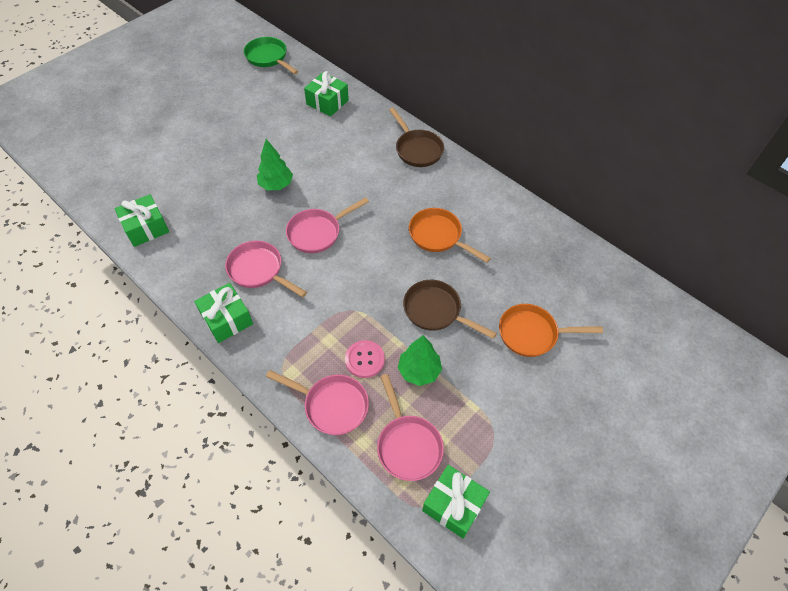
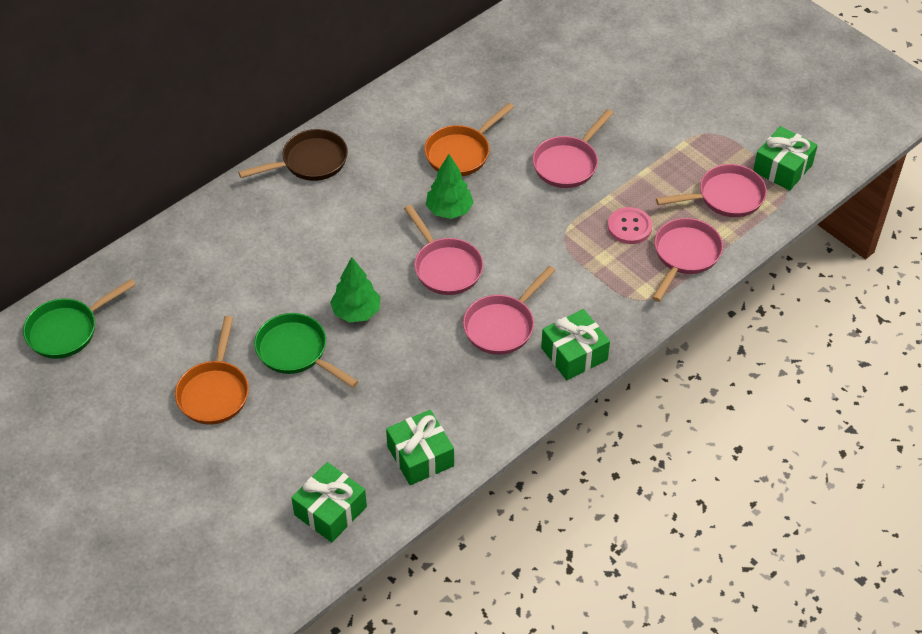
camera: 85 degrees left, 5 degrees down
green gift [304,71,349,116] -> green gift moved to [291,462,367,542]
green tree [398,335,442,386] -> green tree moved to [426,154,474,219]
brown pan [403,280,497,339] -> pink pan [533,109,613,188]
orange pan [499,304,603,357] -> orange pan moved to [175,316,249,425]
none -> green pan [254,313,359,388]

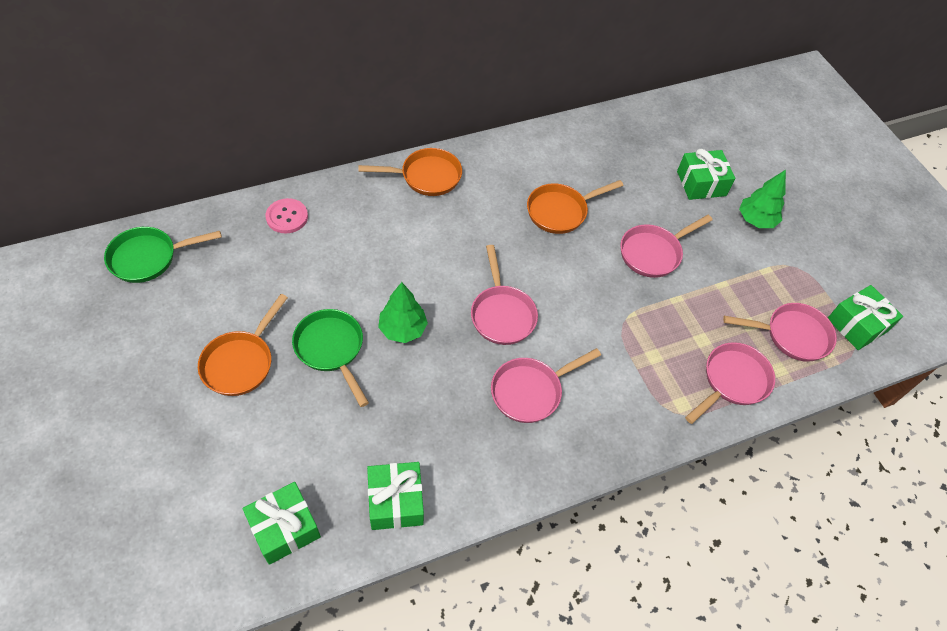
camera: 15 degrees right, 5 degrees up
brown pan [238,129,348,181] -> orange pan [358,148,462,196]
green tree [426,154,474,219] -> green tree moved to [739,170,786,228]
green gift [541,309,610,380] -> green gift moved to [677,149,735,200]
pink button [608,207,652,244] -> pink button moved to [265,198,308,233]

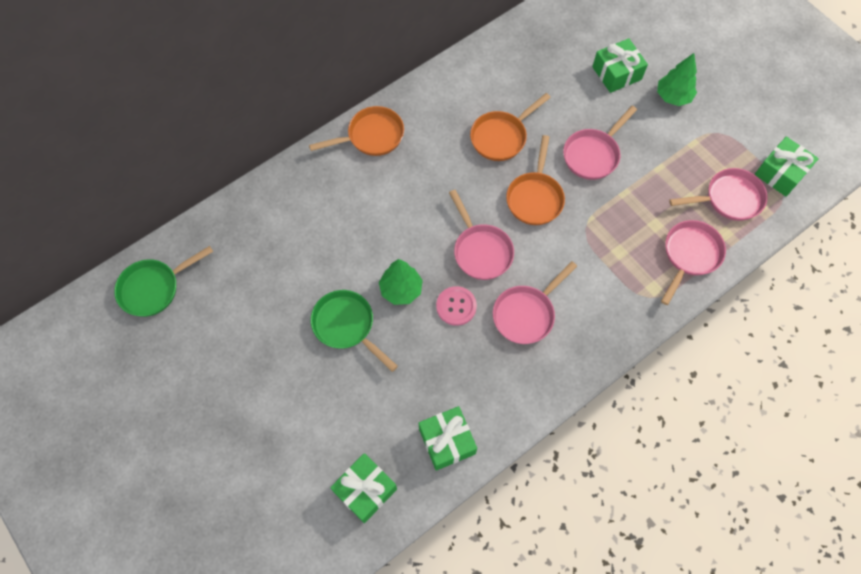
camera: 10 degrees left, 10 degrees up
orange pan [198,294,288,396] -> orange pan moved to [506,135,565,225]
pink button [265,198,308,233] -> pink button moved to [436,286,477,326]

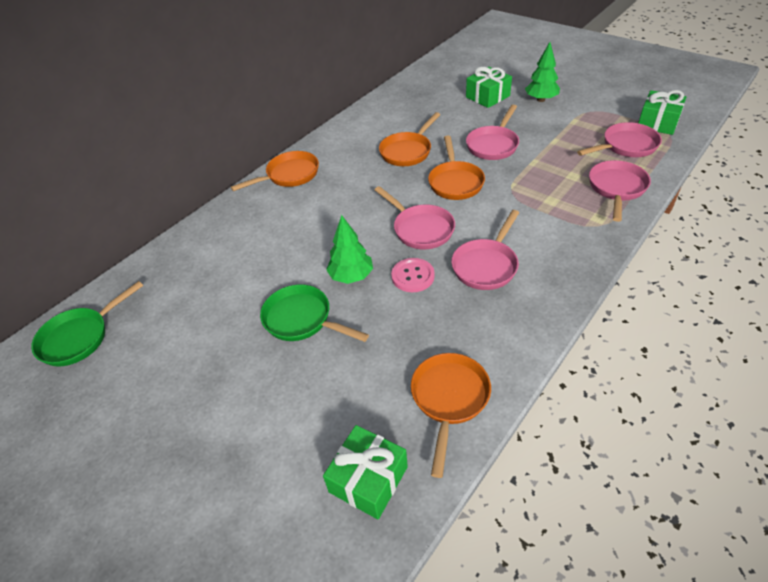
camera: 10 degrees left, 20 degrees down
green gift [419,406,477,471] -> orange pan [411,353,491,478]

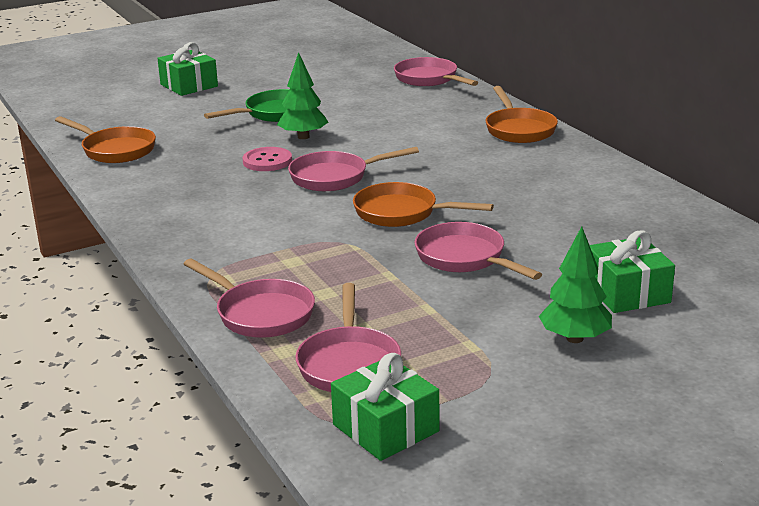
camera: 110 degrees right, 20 degrees down
green pan [31,281,143,367] -> none
green gift [323,425,408,520] -> green gift moved to [157,42,218,96]
orange pan [379,112,441,166] -> none
pink pan [451,210,519,290] -> pink pan moved to [394,57,479,86]

